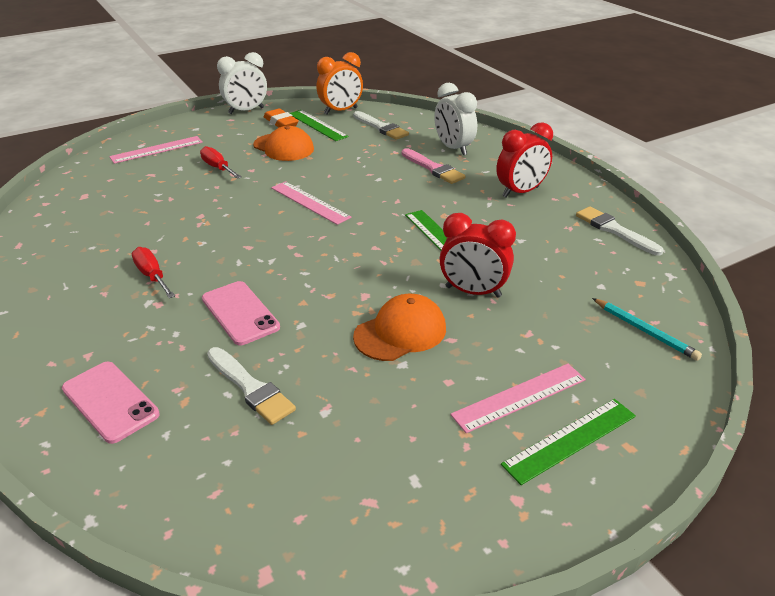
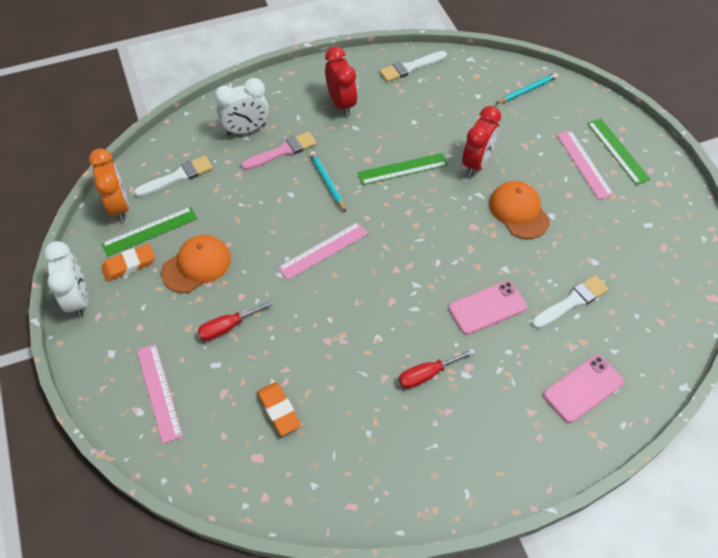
camera: 80 degrees left, 20 degrees up
none -> orange eraser [257,382,301,436]
none -> turquoise pencil [309,151,346,212]

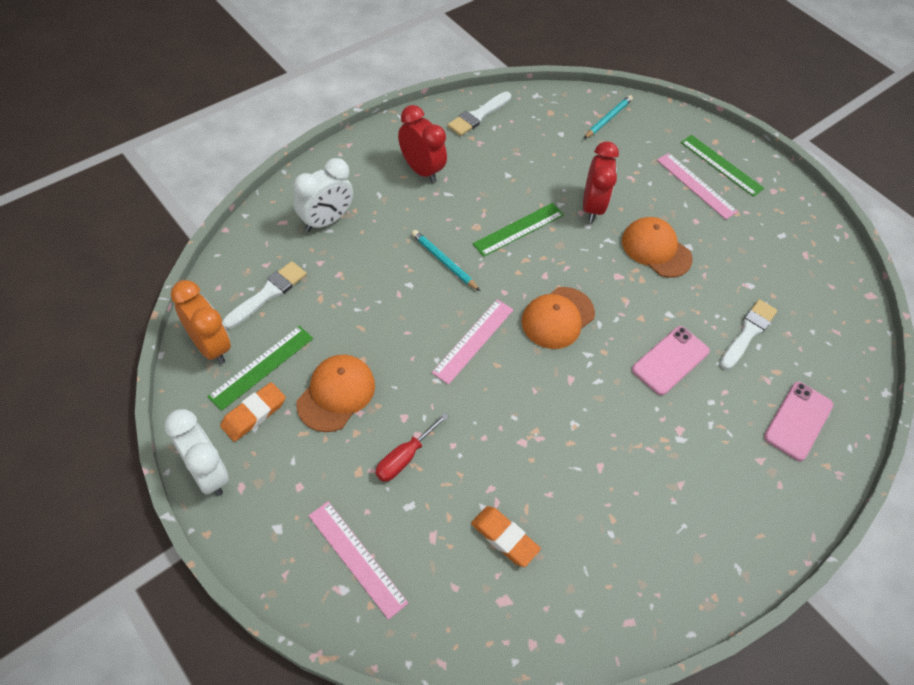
camera: 25 degrees left, 0 degrees up
pink brush [241,131,317,170] -> none
red screwdriver [399,348,475,389] -> none
none -> orange cap [521,287,595,349]

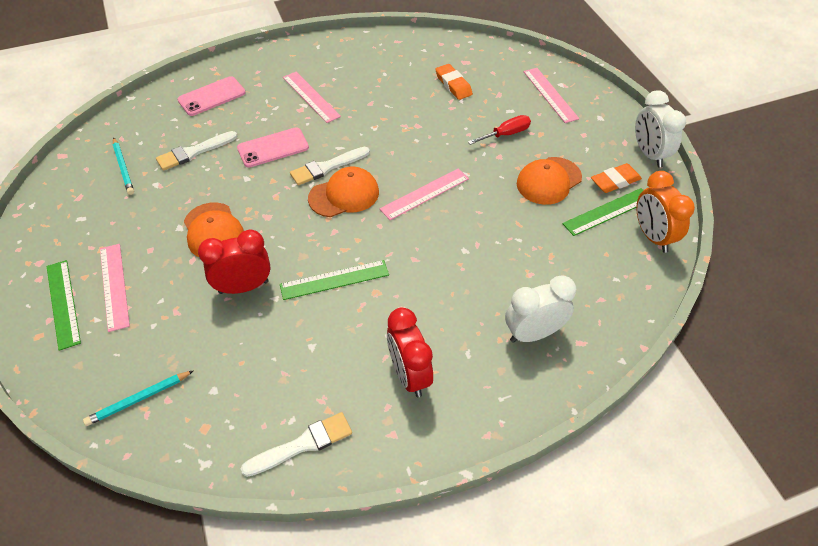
camera: 155 degrees left, 5 degrees down
white brush [222,261,307,329] -> white brush moved to [290,147,370,185]
turquoise pencil [412,230,480,291] -> turquoise pencil moved to [113,137,134,195]
red clock [583,141,619,223] -> red clock turned 45 degrees clockwise [198,230,271,294]
none -> pink ruler [283,72,341,123]

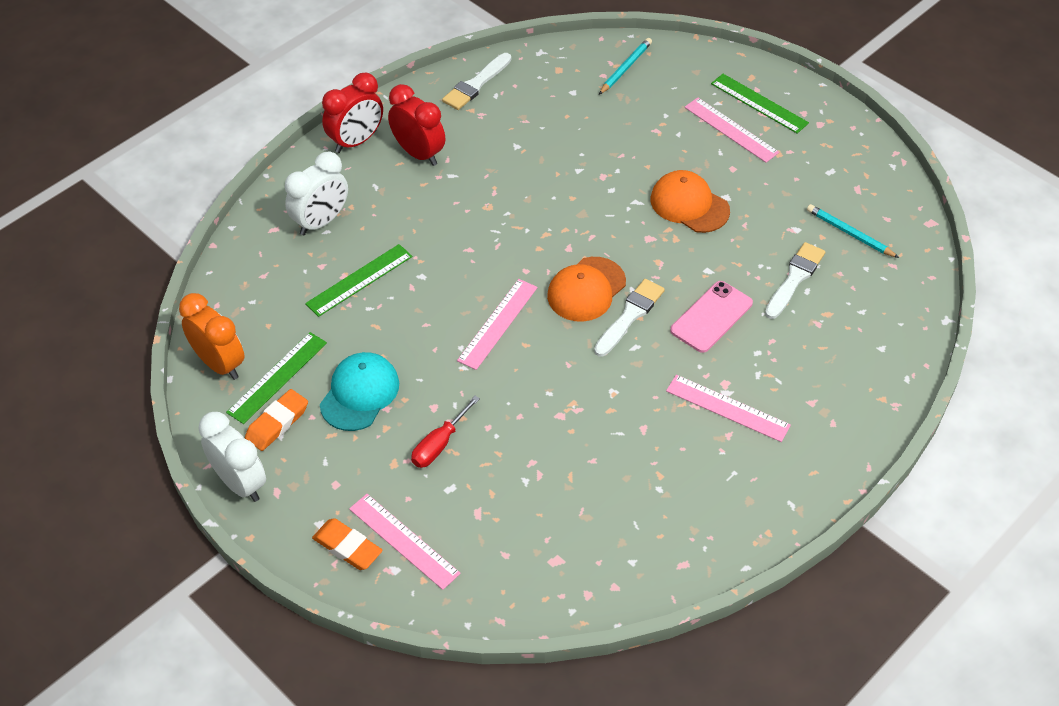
camera: 155 degrees right, 0 degrees up
pink phone [177,76,246,116] -> none
red clock [198,230,271,294] -> red clock moved to [322,72,383,153]
green ruler [280,260,389,300] -> green ruler moved to [305,244,412,317]
orange eraser [435,64,473,100] -> orange eraser moved to [312,518,383,570]
orange cap [517,157,582,205] -> turquoise cap [320,352,399,431]

